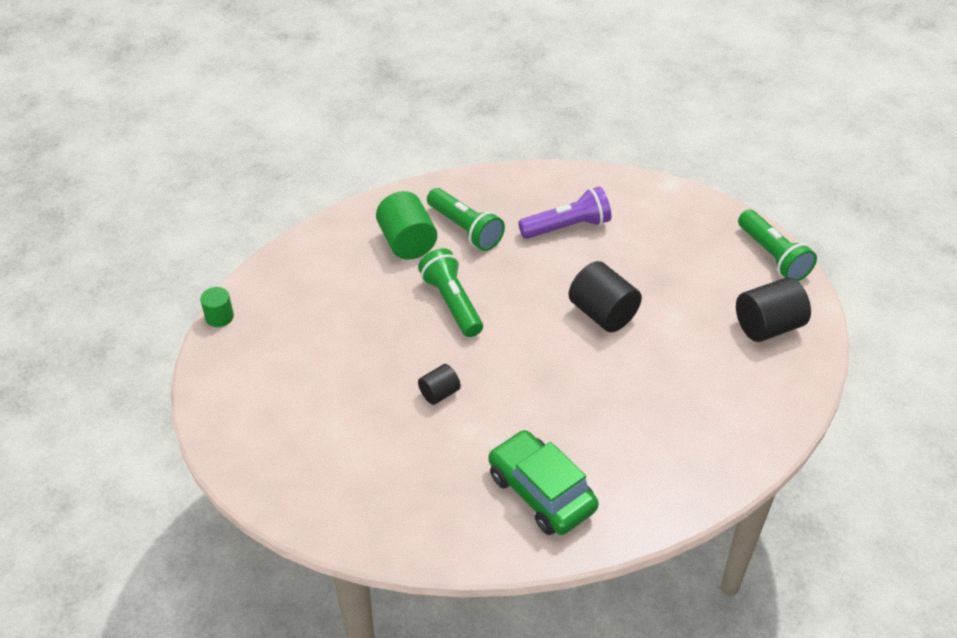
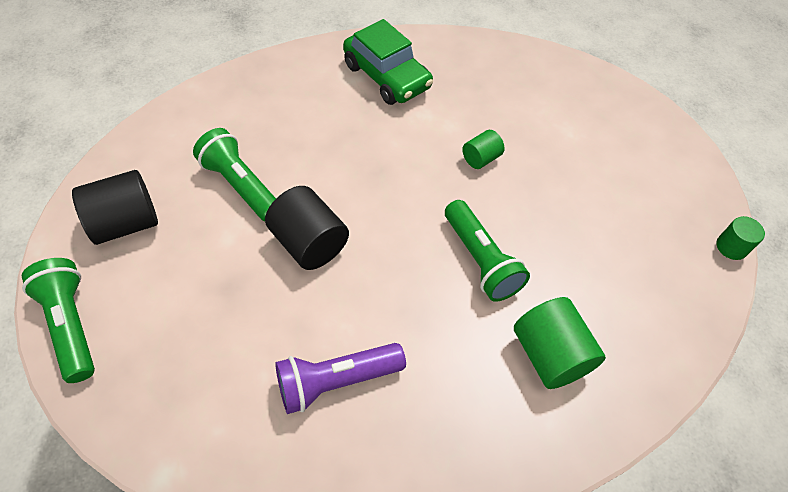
camera: 175 degrees right, 10 degrees up
black cylinder [418,364,461,405] -> green cylinder [462,130,505,169]
green flashlight [427,188,505,251] -> green flashlight moved to [193,128,276,221]

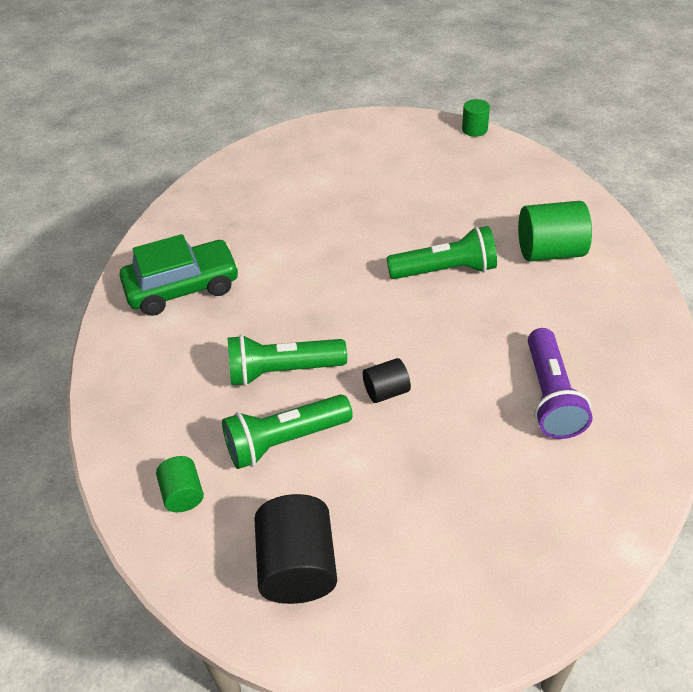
camera: 65 degrees left, 10 degrees down
green flashlight [22,258,95,383] -> green flashlight moved to [227,334,347,386]
black cylinder [265,186,349,270] -> black cylinder [363,358,411,403], size x0.56
green cylinder [462,130,505,169] -> green cylinder moved to [156,456,204,512]

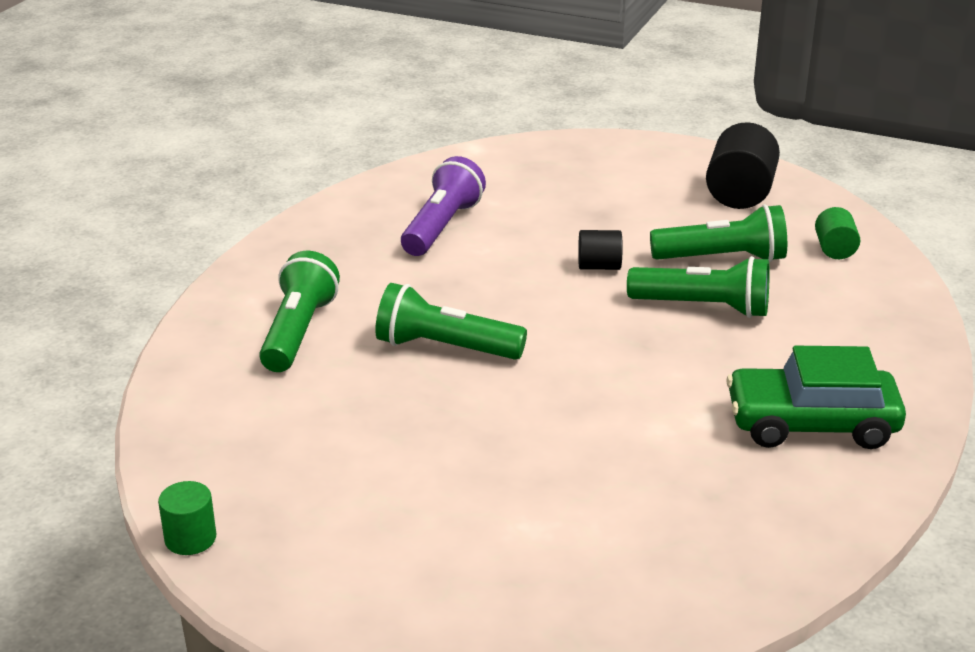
camera: 160 degrees left, 15 degrees down
green cylinder [518,201,592,262] -> green flashlight [259,251,340,372]

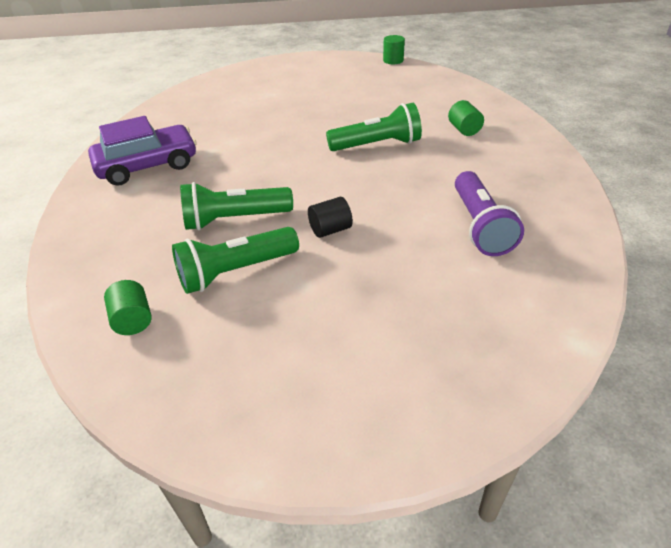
camera: 155 degrees right, 10 degrees up
green flashlight [259,251,340,372] -> green cylinder [448,100,484,136]
black cylinder [706,122,780,209] -> none
green car [726,346,906,449] -> purple car [88,116,197,186]

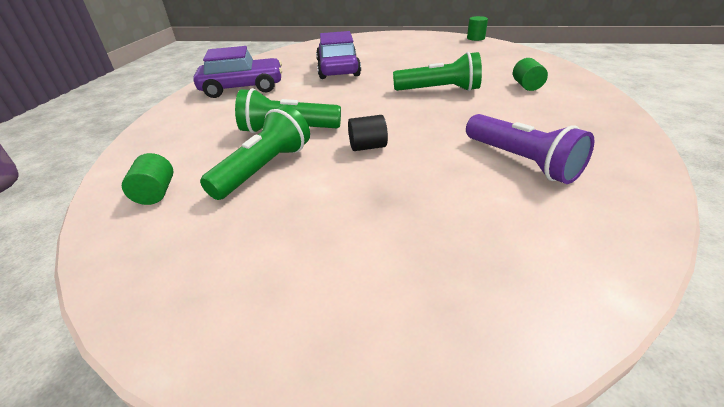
camera: 15 degrees right, 5 degrees down
green flashlight [172,227,299,294] -> green flashlight turned 135 degrees clockwise [200,105,310,200]
purple flashlight [455,171,524,256] -> purple flashlight turned 45 degrees counterclockwise [466,114,594,184]
none -> purple car [316,31,361,79]

